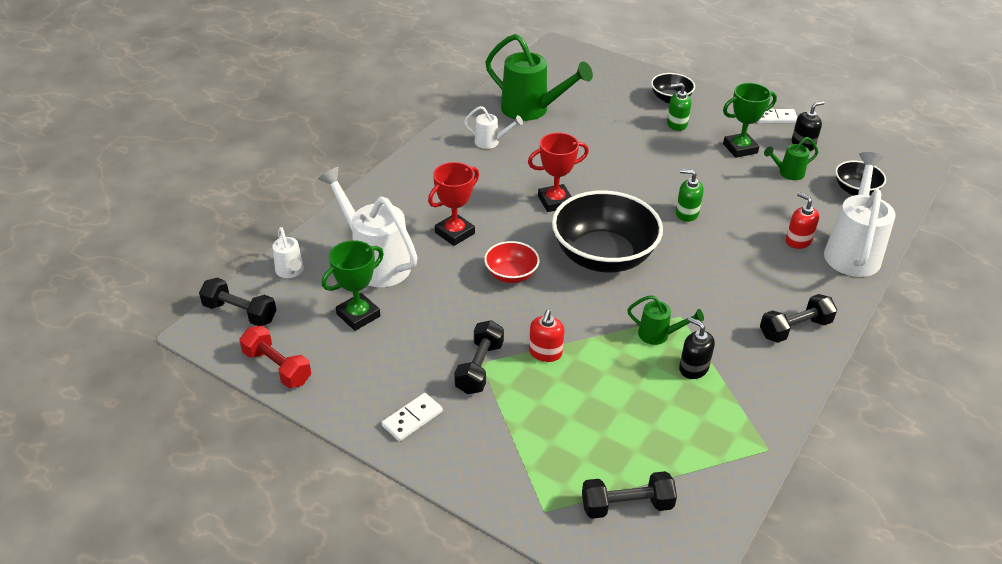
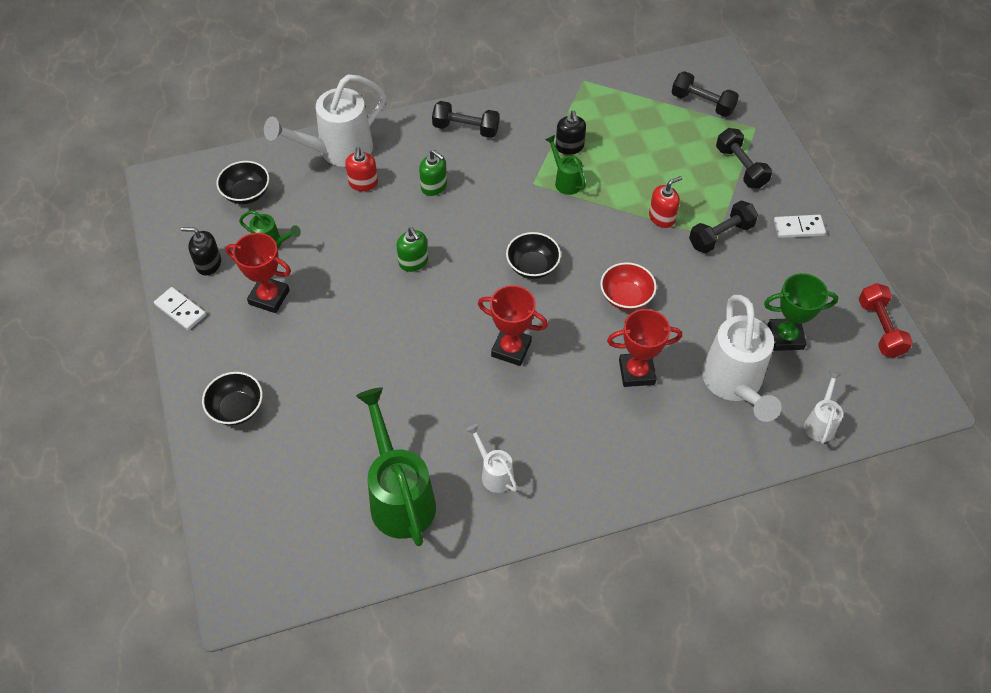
camera: 140 degrees left, 15 degrees up
black dumbbell [199,278,277,326] -> black dumbbell moved to [716,128,772,189]
black bowl [552,190,663,273] -> black bowl [506,232,561,279], size x0.49
green soap dispenser [667,83,691,131] -> green soap dispenser moved to [419,150,447,196]
green trophy [723,83,777,158] -> red trophy [225,233,291,313]

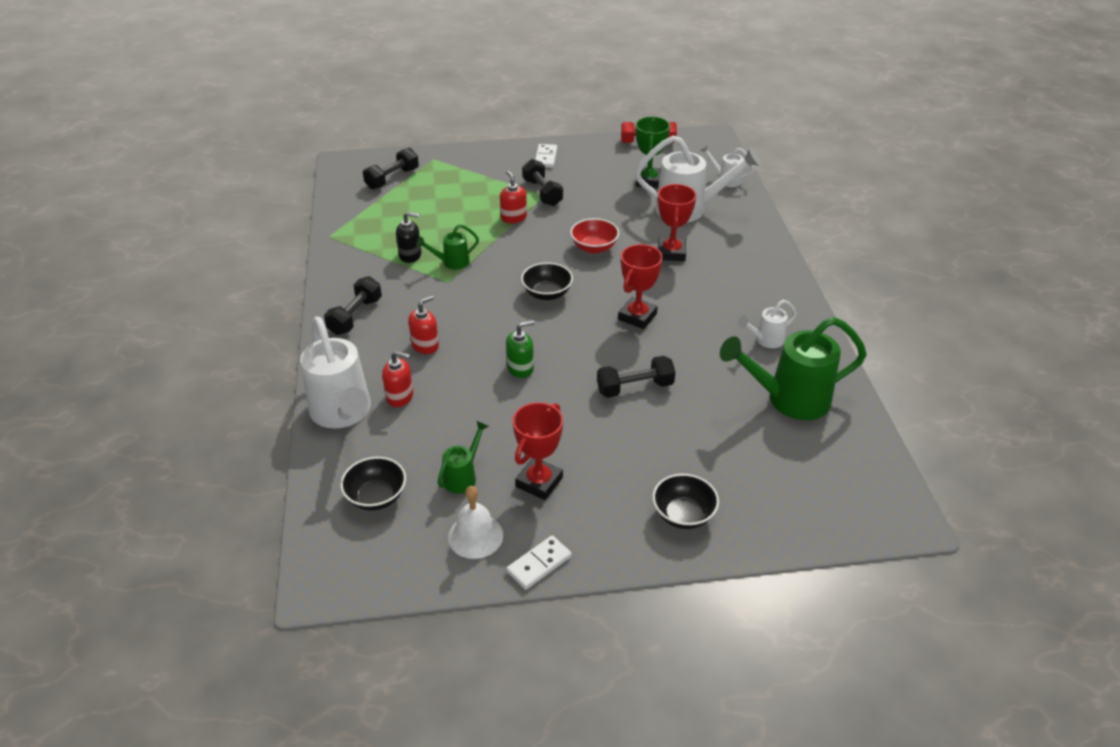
camera: 80 degrees left, 15 degrees down
black soap dispenser [181,227,221,276] -> white bell [448,486,503,559]
green soap dispenser [419,150,447,196] -> red soap dispenser [408,296,439,354]
black dumbbell [716,128,772,189] -> black dumbbell moved to [597,356,675,398]

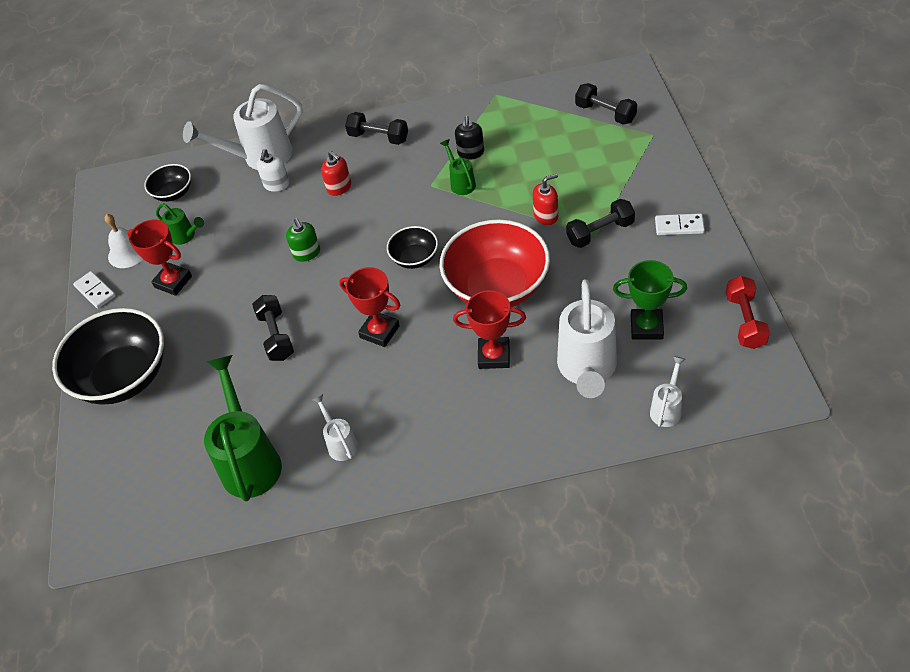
camera: 95 degrees right, 10 degrees up
red soap dispenser [382,351,413,407] -> white soap dispenser [257,149,290,192]
red bowl [570,218,619,254] -> red bowl [439,219,550,307], size x2.02
black bowl [652,474,719,529] -> black bowl [52,308,164,404], size x2.02

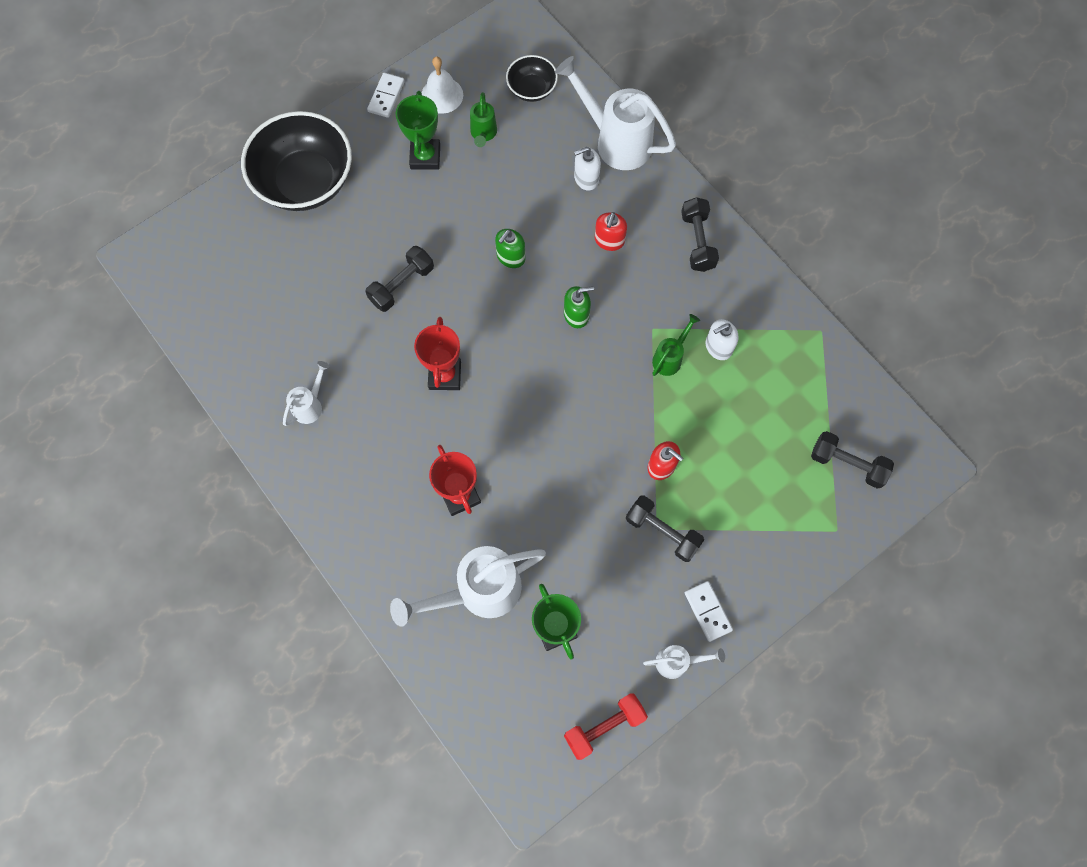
camera: 55 degrees right, 20 degrees up
red trophy [127,219,192,296] -> green trophy [396,91,440,170]
green watering can [204,355,282,501] -> none
black bowl [387,226,438,269] -> none
red bowl [439,219,550,307] -> none
black soap dispenser [455,116,484,160] -> white soap dispenser [706,319,739,360]
black dumbbell [575,83,637,125] -> black dumbbell turned 75 degrees counterclockwise [811,431,894,489]
white watering can [650,356,685,427] -> white watering can moved to [643,645,725,679]
none -> green soap dispenser [564,286,594,328]

